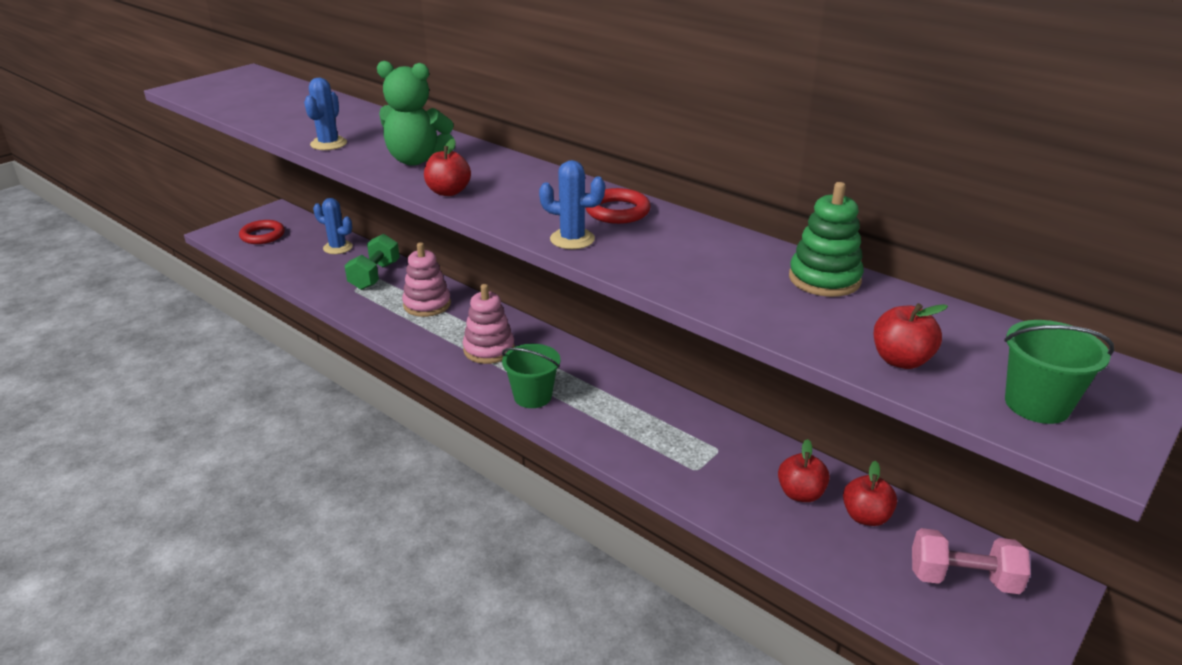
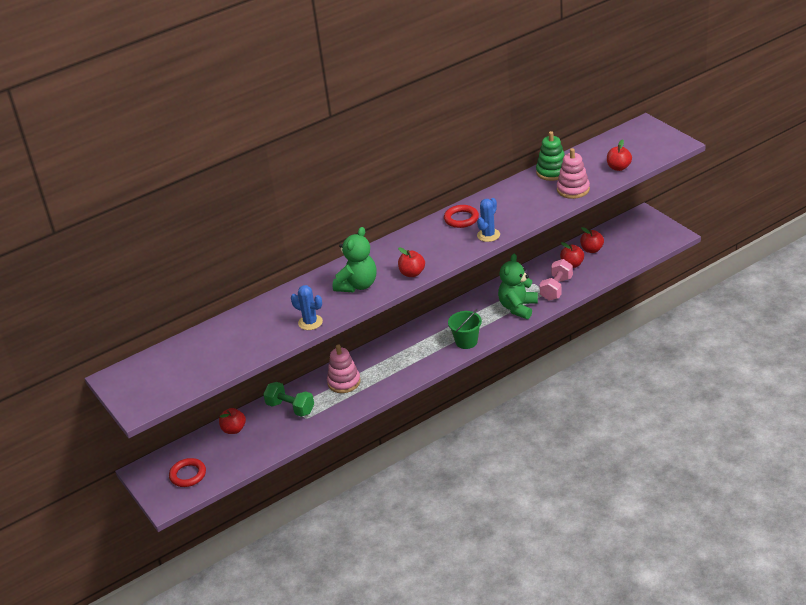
camera: 70 degrees left, 5 degrees up
blue cactus [313,198,353,254] -> red apple [219,408,246,434]
pink stacking toy [463,284,515,364] -> pink stacking toy moved to [557,148,590,199]
pink dumbbell [912,528,1030,594] -> pink dumbbell moved to [539,259,573,301]
green bucket [1004,320,1114,424] -> none
none -> green teddy bear [498,254,538,319]

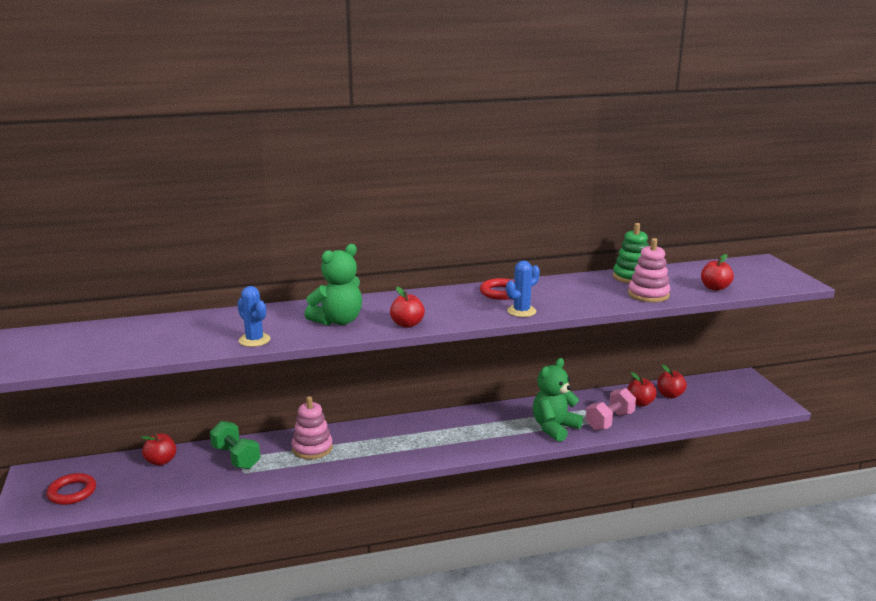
camera: 15 degrees right, 15 degrees down
green bucket [448,309,482,349] -> none

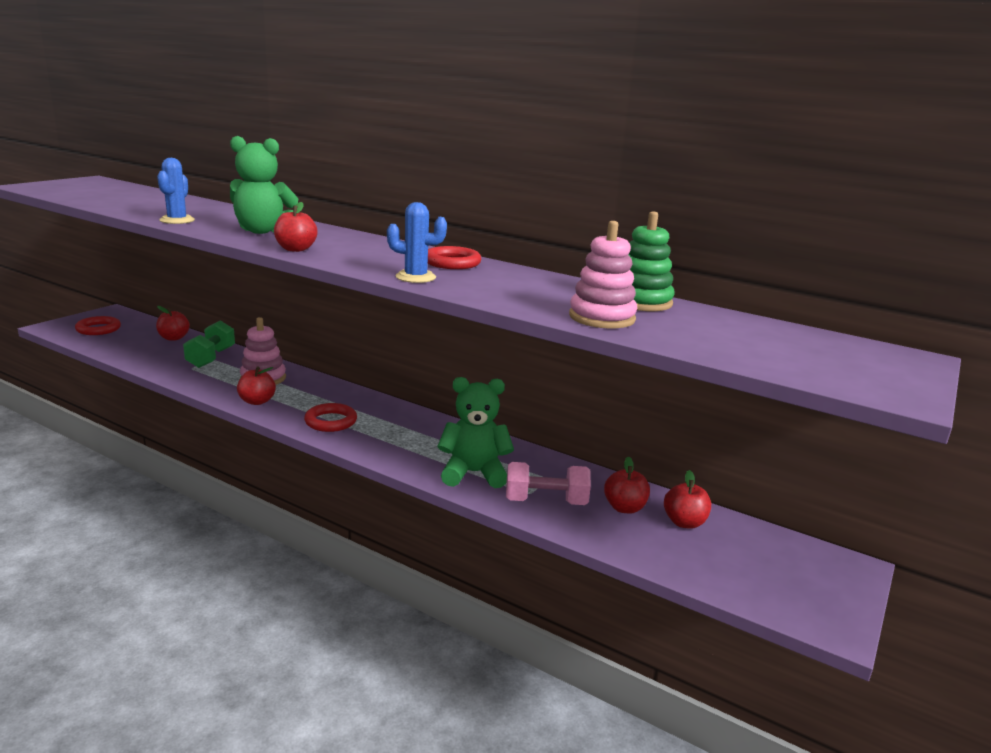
camera: 45 degrees right, 0 degrees up
red apple [701,254,734,291] -> red apple moved to [237,367,276,405]
none -> red ring [304,403,357,432]

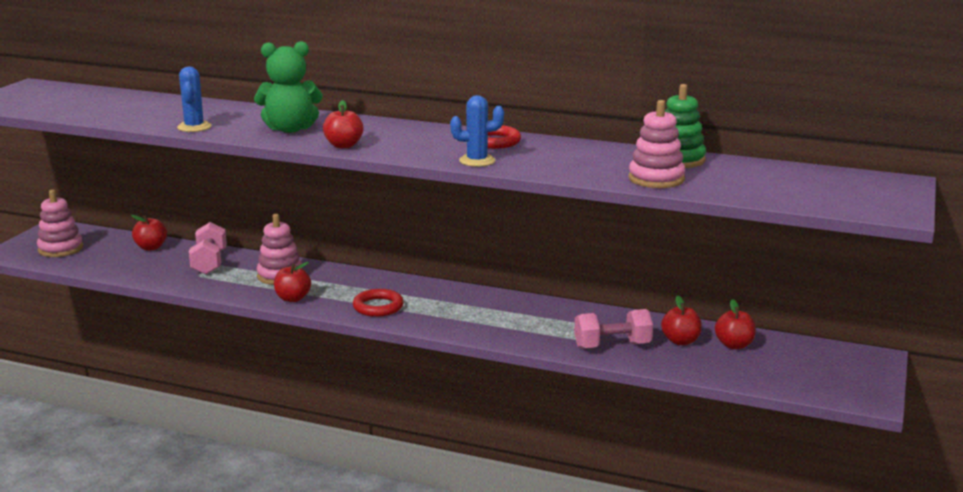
camera: 10 degrees left, 0 degrees up
red ring [75,316,121,335] -> pink stacking toy [37,190,83,257]
green dumbbell [183,320,235,368] -> pink dumbbell [189,222,227,274]
green teddy bear [437,377,514,488] -> none

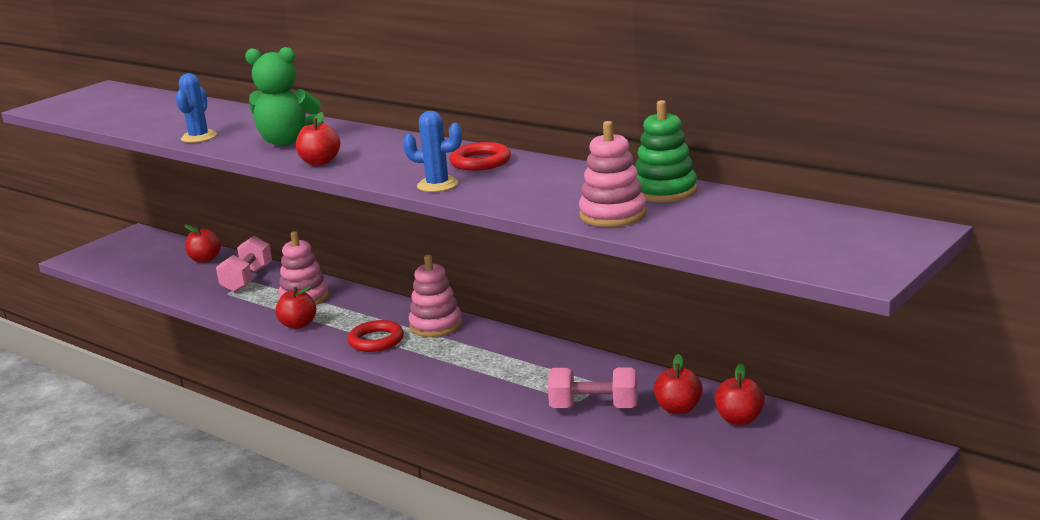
camera: 20 degrees right, 0 degrees up
pink stacking toy [37,190,83,257] -> pink stacking toy moved to [409,254,462,337]

